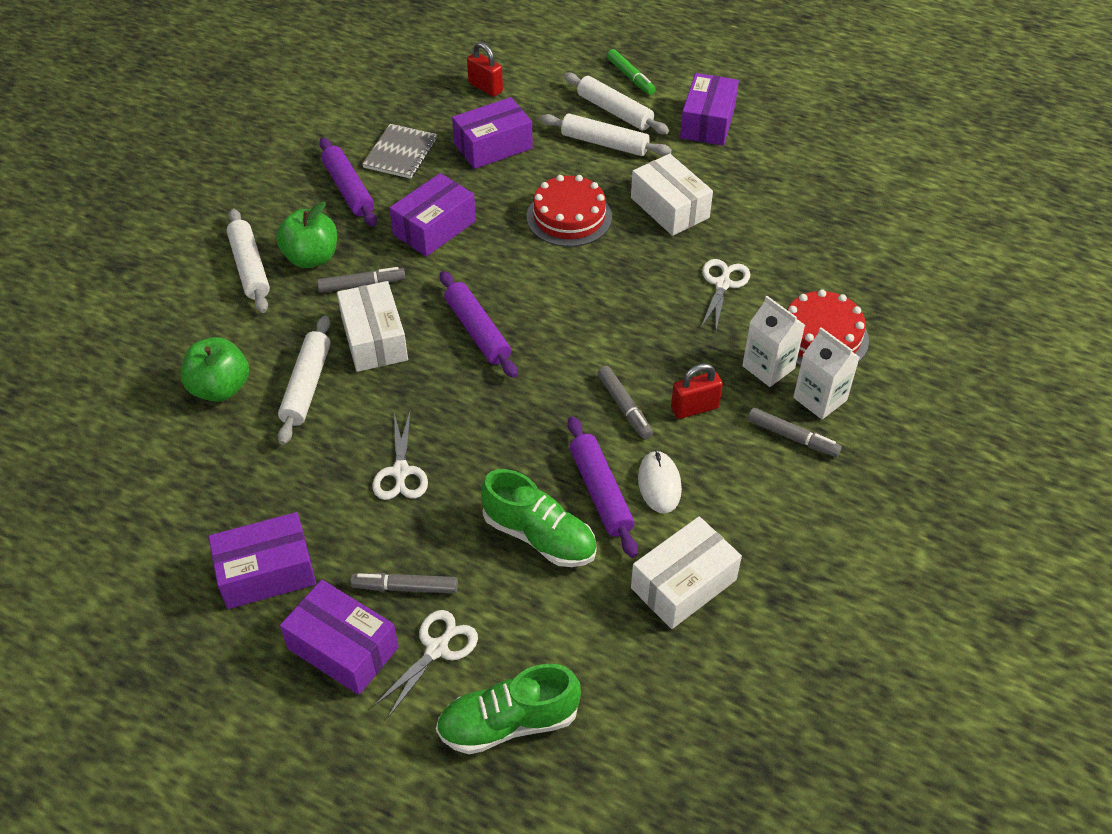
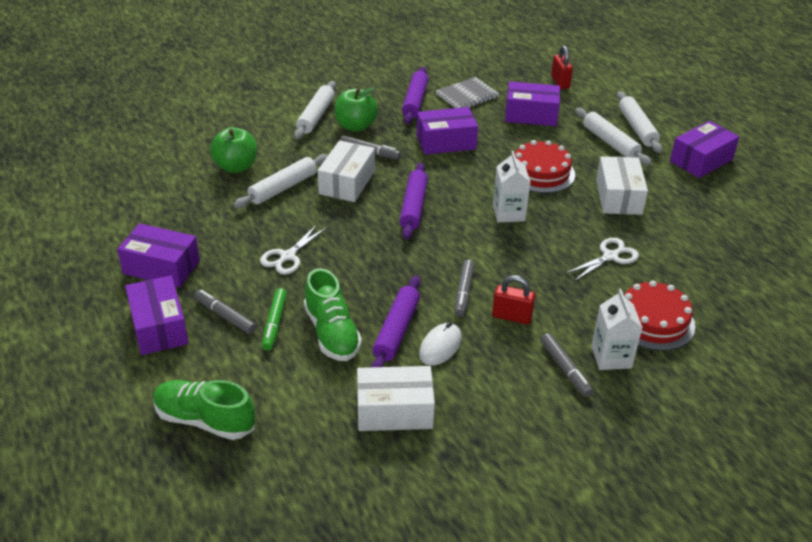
camera: 35 degrees right, 10 degrees down
white scissors [373,610,478,718] -> none
green marker [607,49,656,95] -> green marker moved to [262,288,287,351]
white carton [742,296,805,387] -> white carton moved to [493,151,530,222]

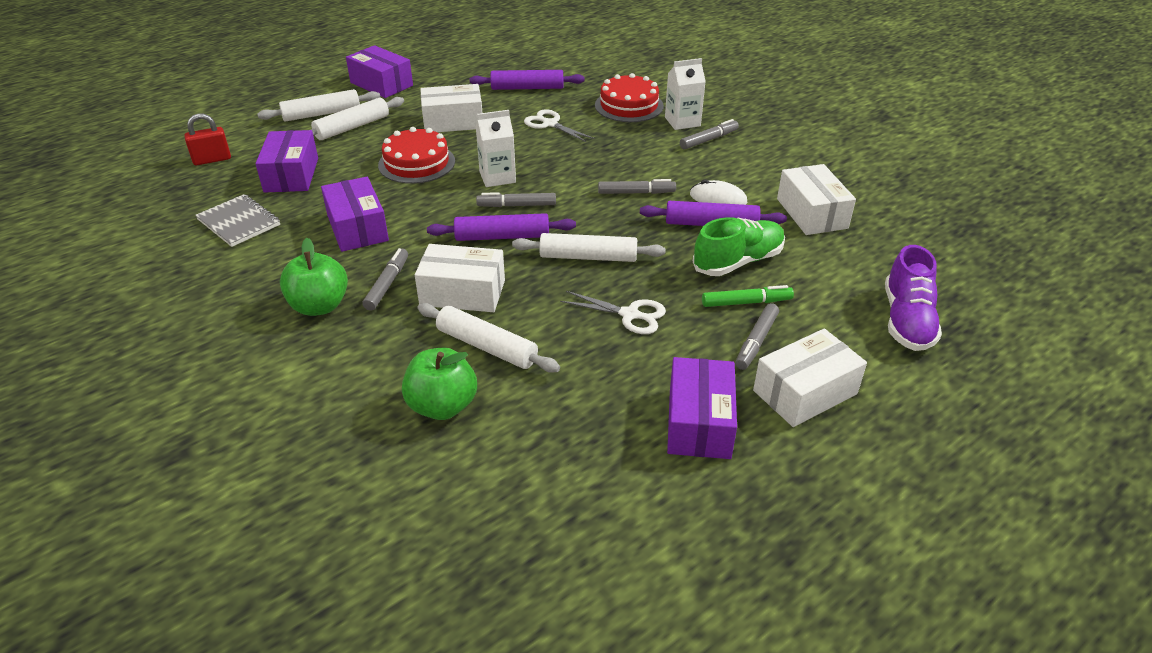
camera: 100 degrees left, 0 degrees up
purple box [125,275,189,355] -> white box [753,329,867,427]
green shoe [153,380,255,440] -> purple shoe [885,245,942,351]
white rolling pin [294,81,336,139] -> white rolling pin moved to [512,233,666,262]
purple rolling pin [402,67,429,124] -> purple rolling pin moved to [470,70,585,90]
red padlock [492,275,535,324] -> none
none -> grey marker [476,192,556,207]

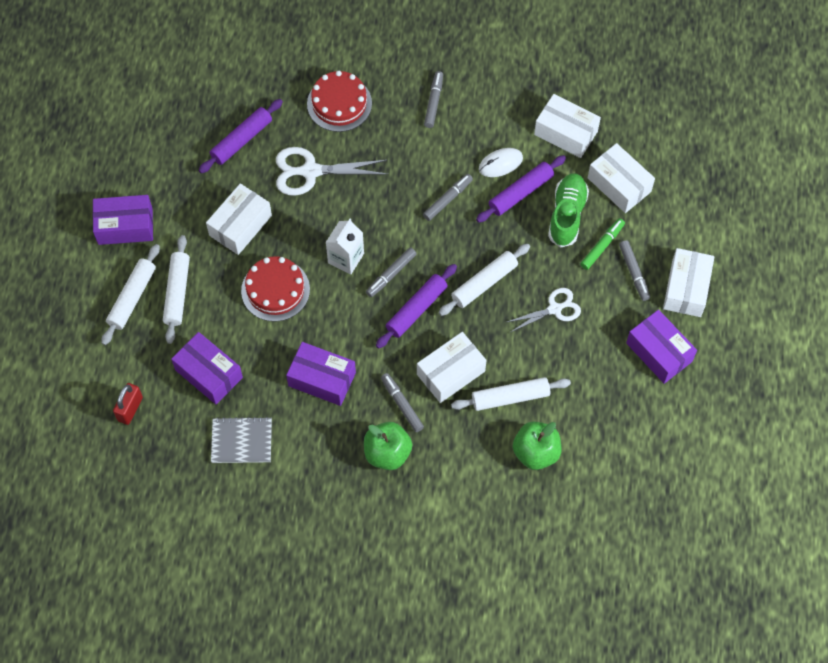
camera: 45 degrees left, 25 degrees up
white scissors [524,109,594,142] -> white scissors [276,147,387,196], size x1.54
white carton [665,58,706,130] -> none
purple shoe [885,245,942,351] -> none
none -> white box [588,143,655,213]

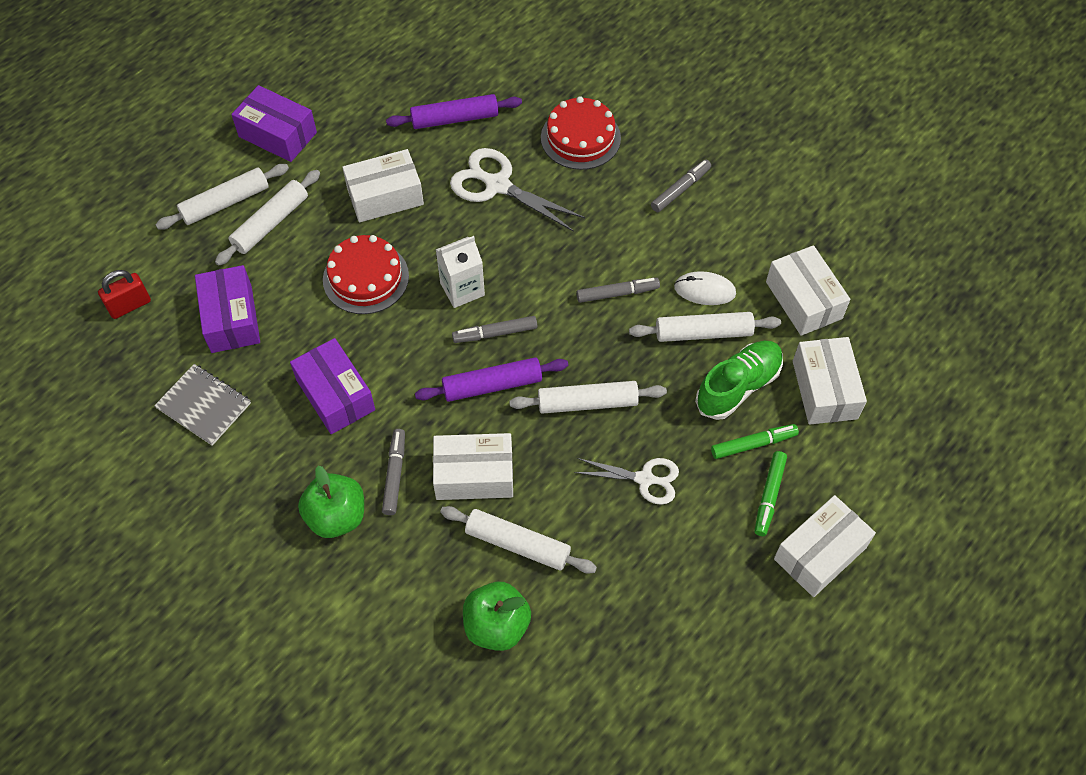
camera: 35 degrees right, 5 degrees down
purple rolling pin [476,155,566,223] -> white rolling pin [629,312,781,342]
grey marker [619,240,650,301] -> green marker [755,451,787,536]
purple box [626,310,697,384] -> none

